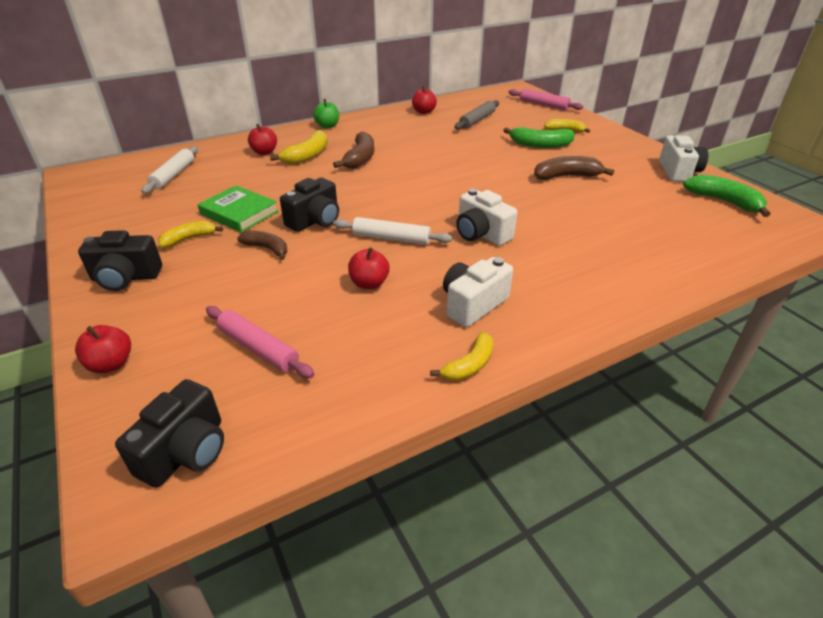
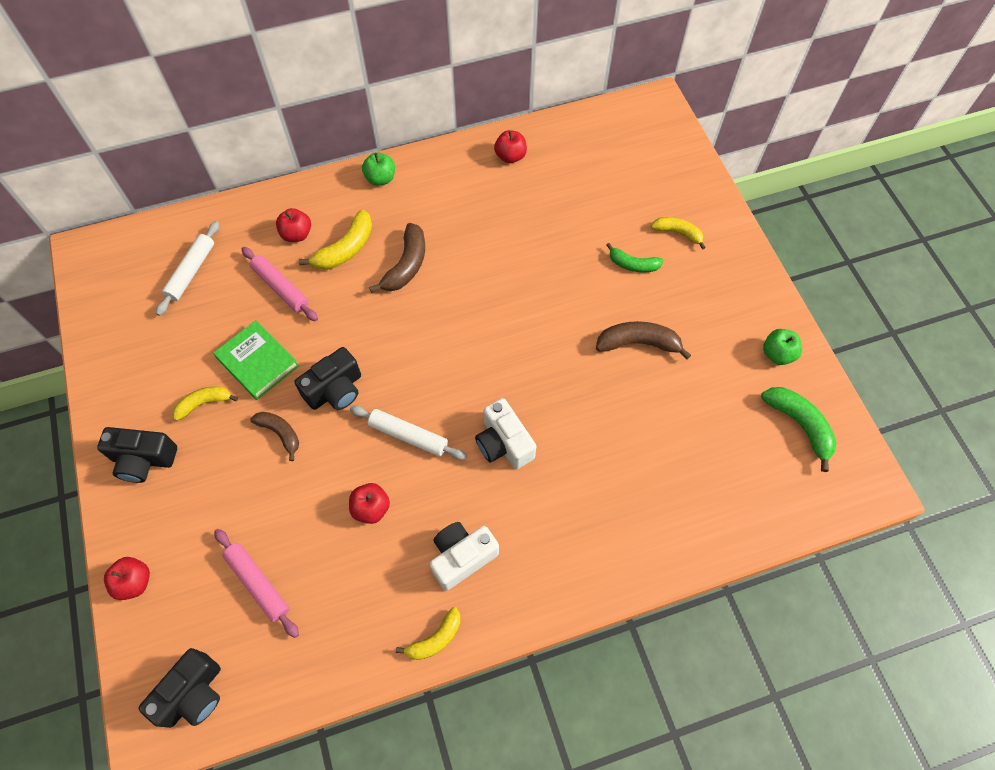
camera: 10 degrees right, 25 degrees up
grey rolling pin [454,100,499,130] -> none
green banana [503,127,575,148] -> green banana [606,243,663,273], size x0.66
pink rolling pin [509,89,583,110] -> pink rolling pin moved to [241,247,318,321]
white camera [659,135,708,182] -> green apple [763,329,802,365]

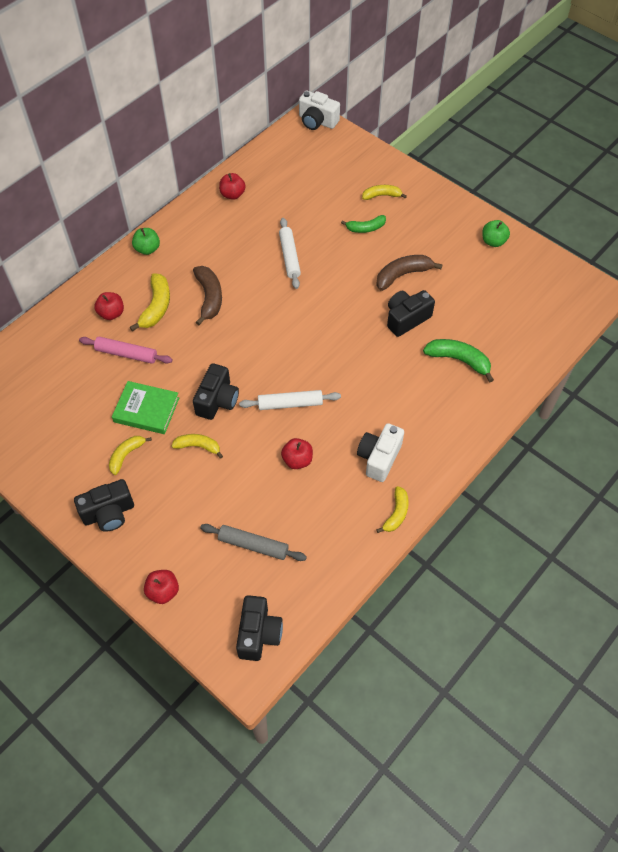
camera: 30 degrees left, 5 degrees down
white rolling pin [156,221,219,316] -> white rolling pin moved to [279,218,301,289]
pink rolling pin [214,529,299,638] -> grey rolling pin [200,524,307,561]
brown banana [250,412,299,461] -> yellow banana [171,434,223,459]
white camera [475,398,536,469] -> white camera moved to [299,90,340,130]
green banana [761,387,837,472] -> green banana moved to [423,339,494,382]
none -> black camera [387,290,435,337]

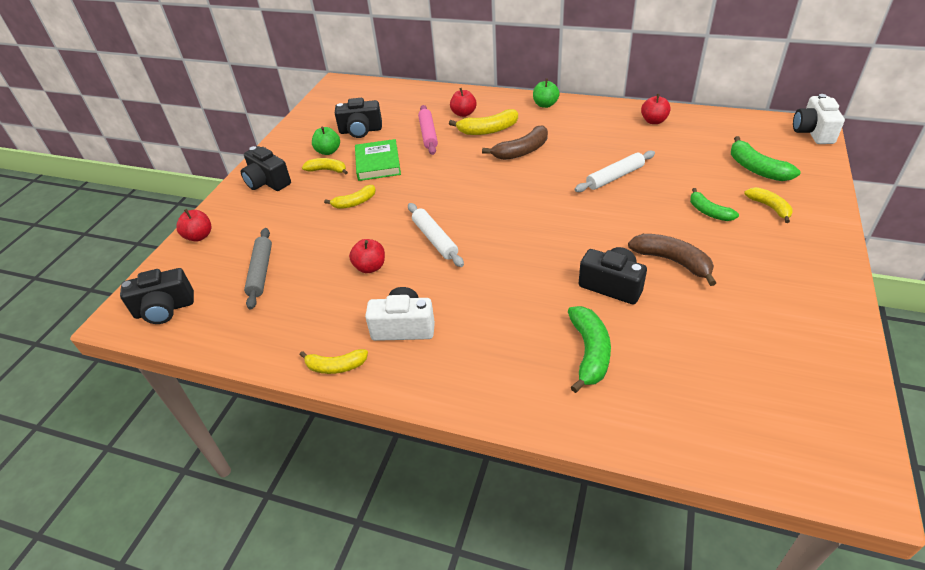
camera: 70 degrees right, 15 degrees down
yellow banana [171,434,223,459] -> yellow banana turned 75 degrees clockwise [324,185,376,209]
black camera [193,363,239,420] -> black camera moved to [335,98,382,138]
green apple [482,220,510,247] -> green apple moved to [312,127,340,155]
none -> green banana [731,136,801,181]

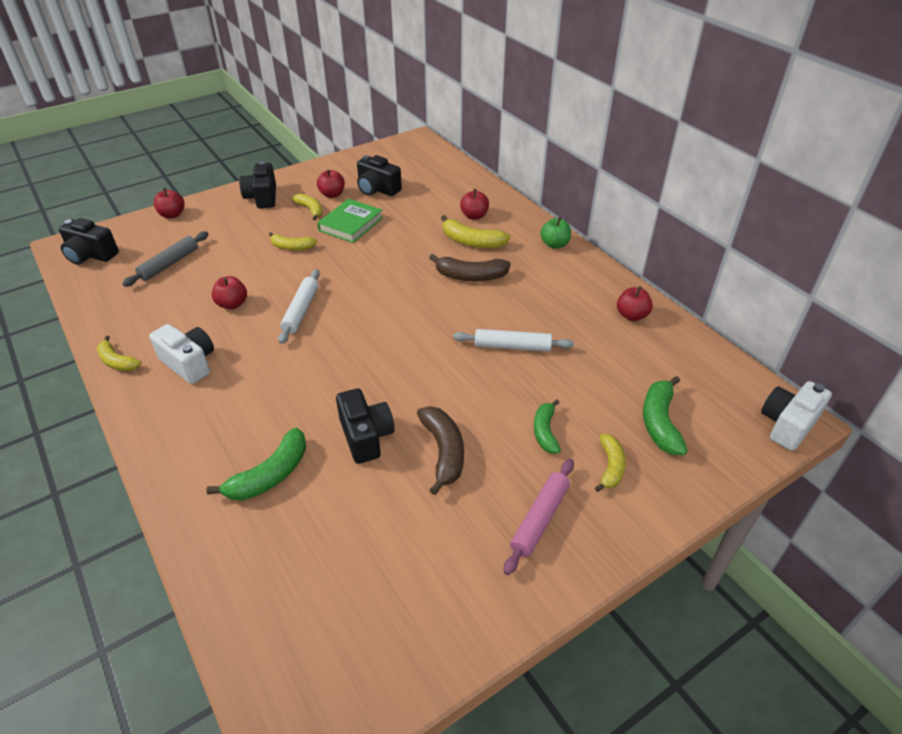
camera: 35 degrees right, 0 degrees up
green apple [312,127,340,155] -> red apple [317,169,345,198]
pink rolling pin [418,105,438,155] -> pink rolling pin moved to [504,459,574,575]

